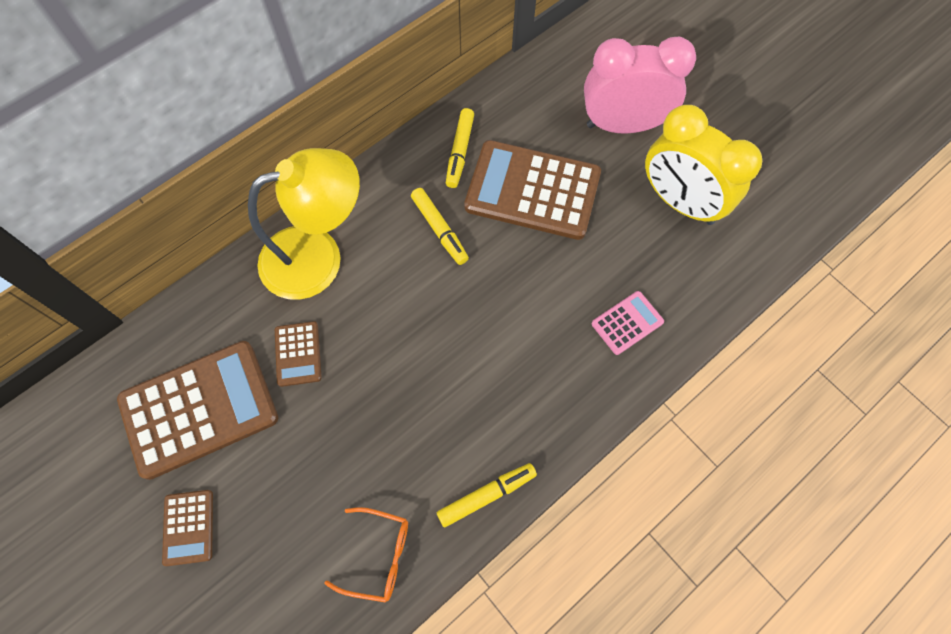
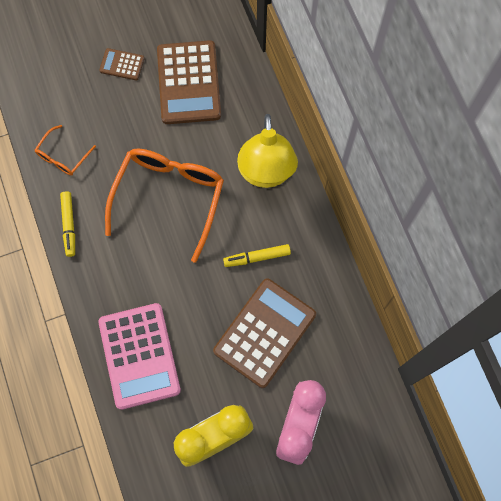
camera: 110 degrees right, 5 degrees up
brown calculator [275,321,322,387] -> none
yellow marker [446,108,474,188] -> none
pink calculator [592,291,664,355] -> pink calculator [98,303,181,410], size x2.14
none -> orange glasses [105,148,224,263]

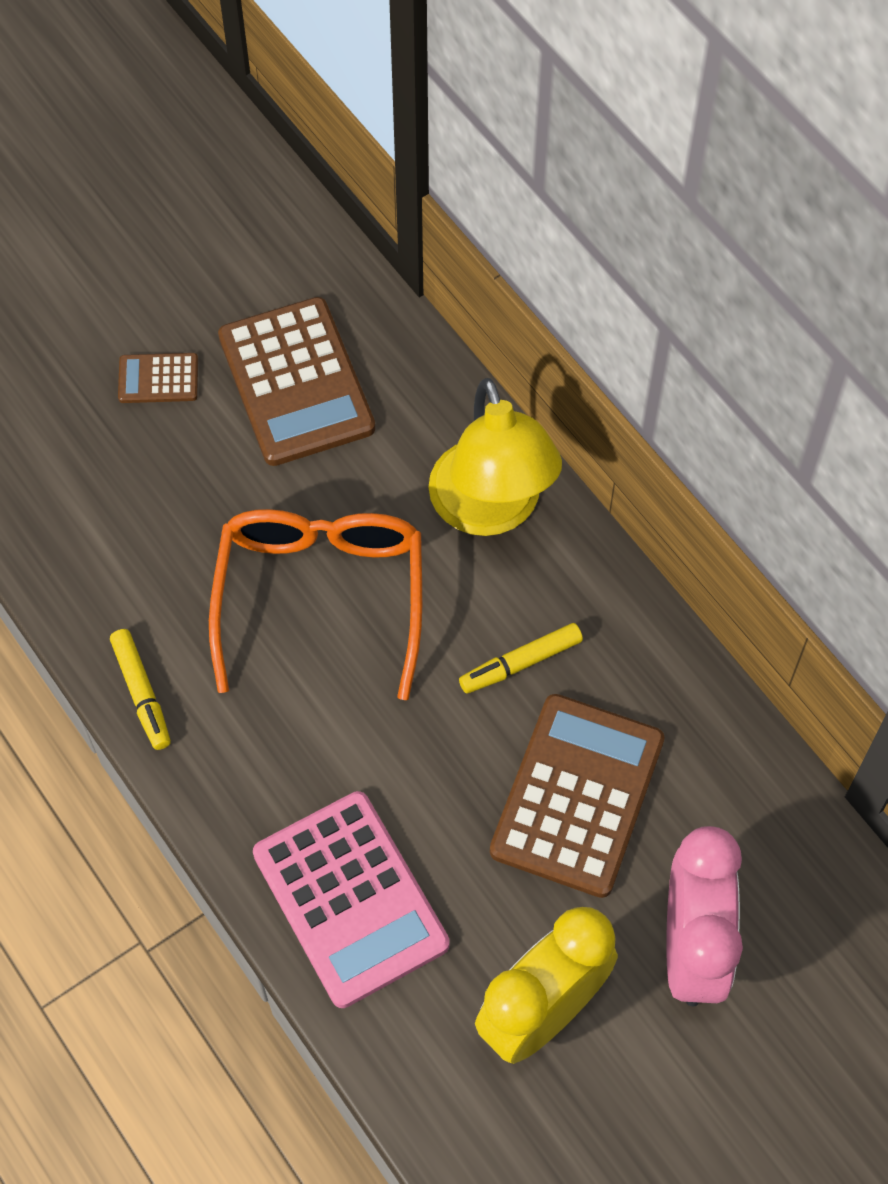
camera: 15 degrees left, 10 degrees down
orange glasses [35,125,96,176] -> none

